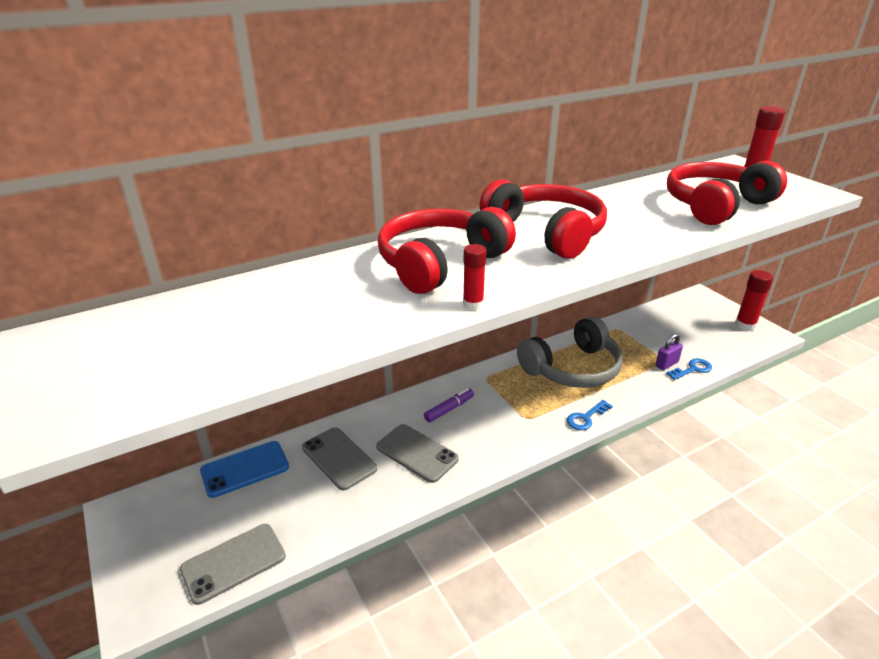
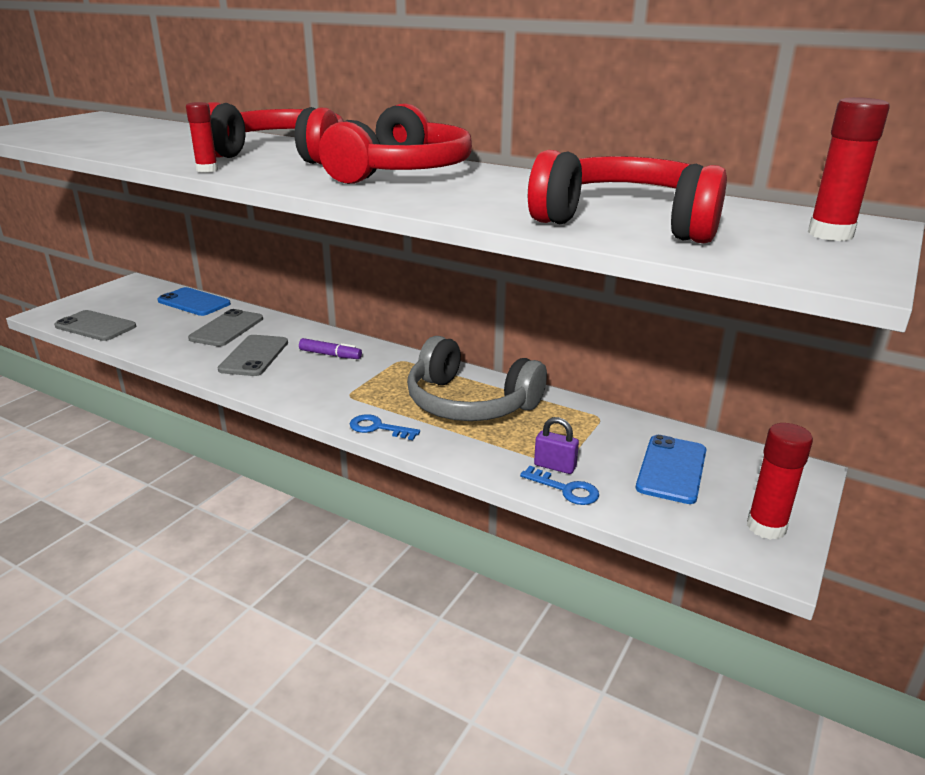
camera: 60 degrees right, 5 degrees down
none -> blue phone [636,435,706,504]

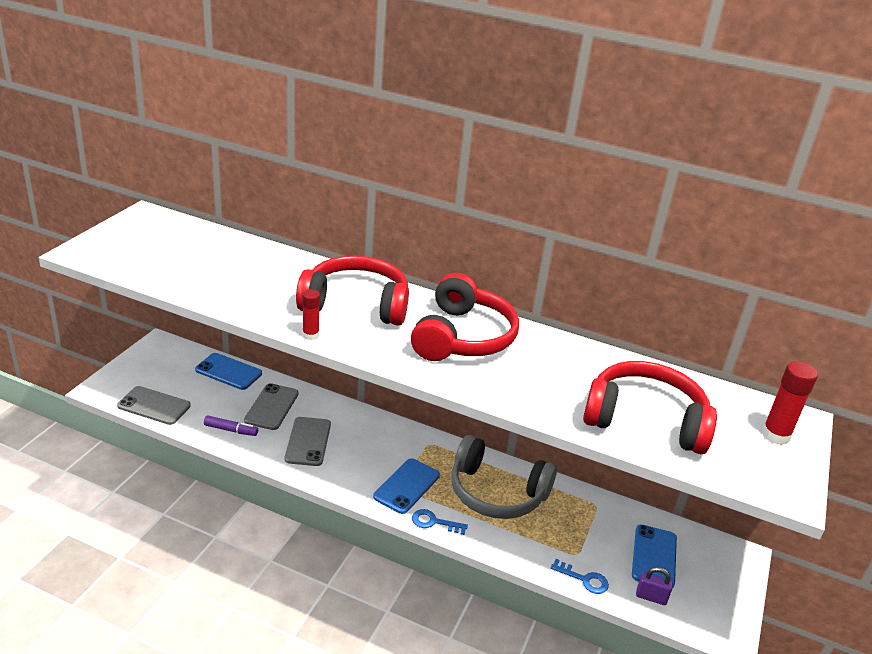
camera: 10 degrees left, 5 degrees up
purple marker [299,338,362,359] -> purple marker moved to [204,416,258,436]
purple padlock [534,417,579,474] -> purple padlock moved to [636,567,673,605]
red glue stick [747,423,813,540] -> none
none -> blue phone [373,458,440,514]

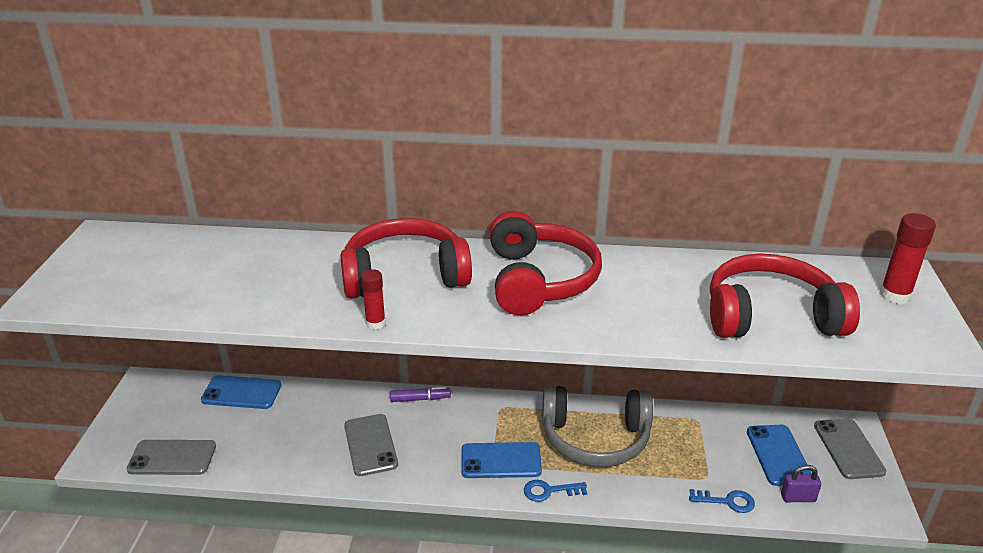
camera: 15 degrees left, 0 degrees up
purple marker [204,416,258,436] -> purple marker moved to [390,387,451,402]
grey phone [244,383,299,430] -> grey phone moved to [814,418,886,479]
blue phone [373,458,440,514] -> blue phone turned 75 degrees clockwise [461,442,542,478]

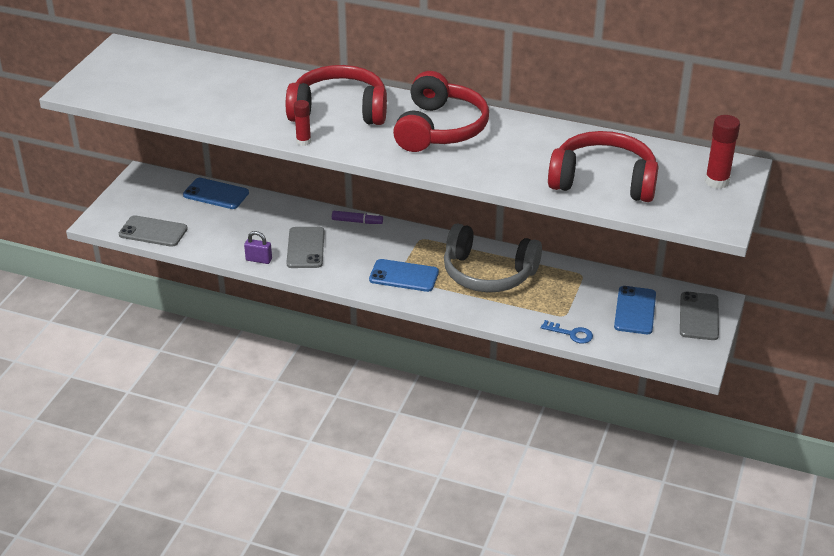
camera: 15 degrees right, 5 degrees up
blue key [524,480,587,502] -> none
purple padlock [781,465,821,502] -> purple padlock moved to [244,231,272,264]

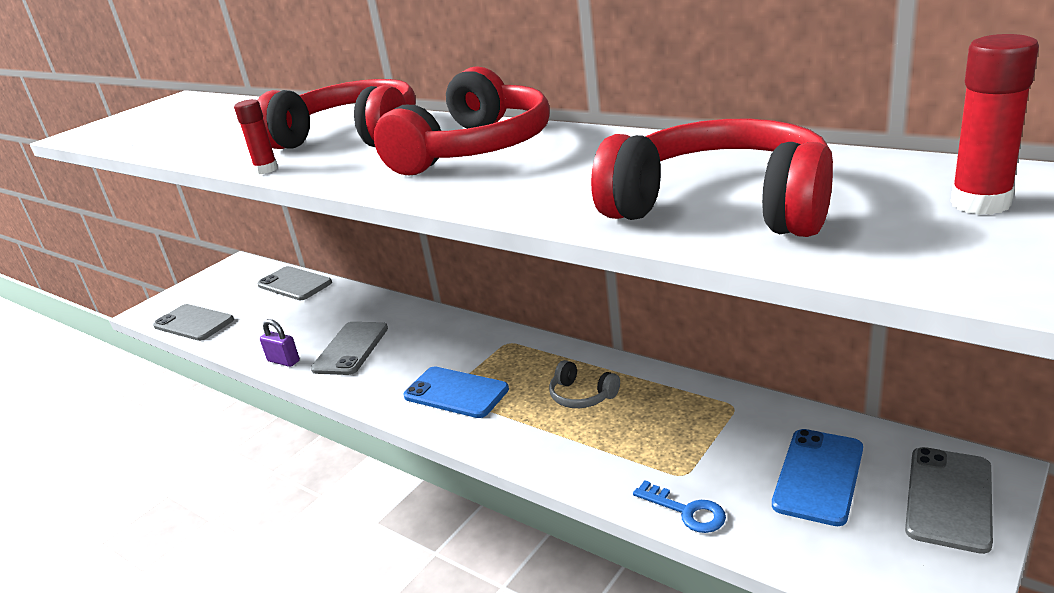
camera: 20 degrees right, 10 degrees down
blue phone [183,178,249,209] -> grey phone [258,266,332,300]
purple marker [332,211,383,224] -> none
grey headphones [444,223,542,292] -> grey headphones [549,360,620,408], size x0.44

